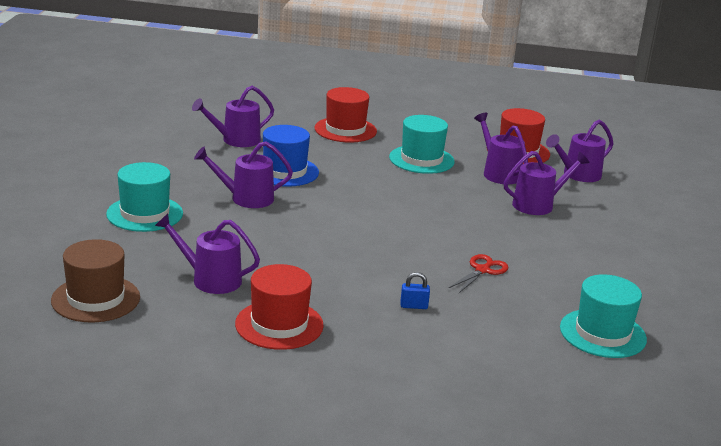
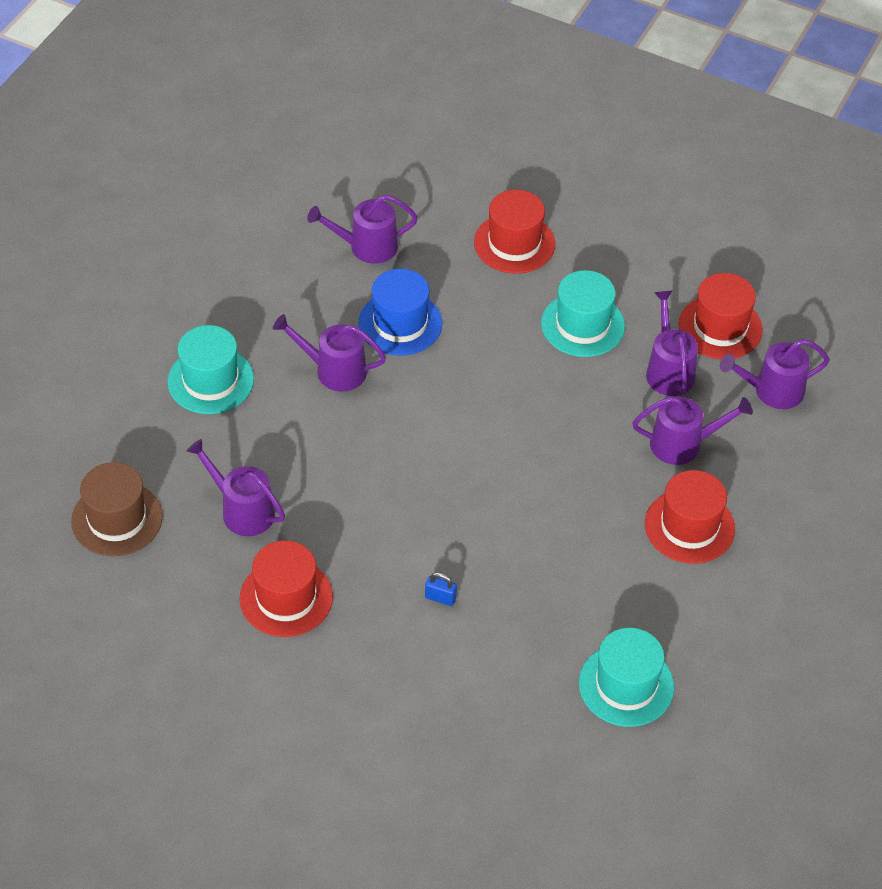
camera: 20 degrees right, 25 degrees up
red scissors [449,254,508,293] -> none
none -> red hat [645,470,735,564]

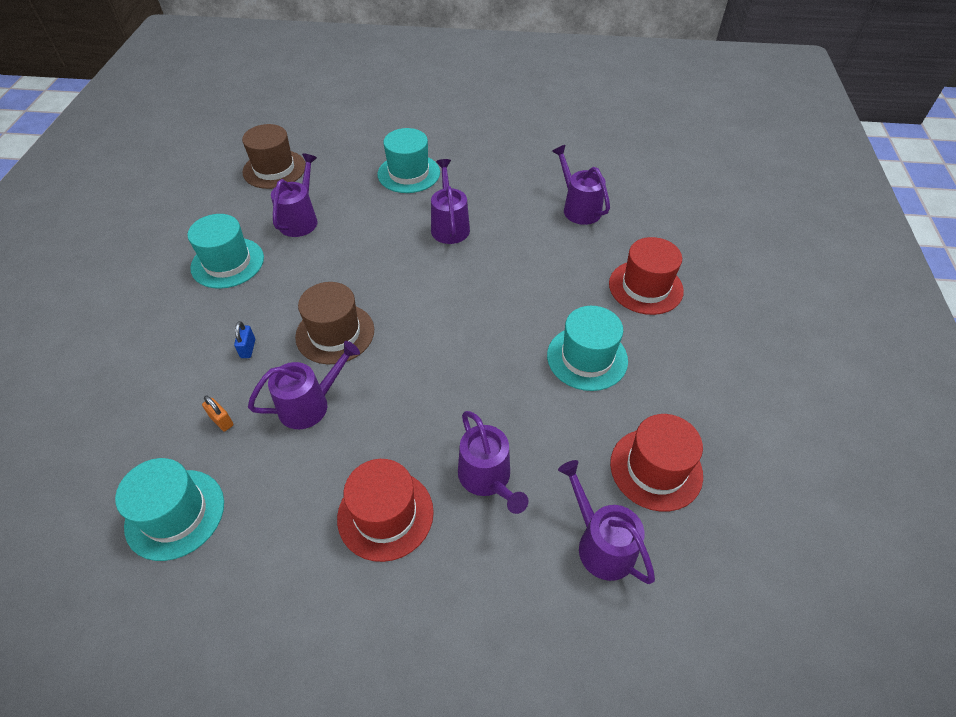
camera: 70 degrees right, 0 degrees up
red hat [240,540,333,637] -> turquoise hat [187,214,264,289]
blue hat [358,269,442,356] -> none
purple watering can [646,290,698,396] -> purple watering can moved to [248,341,360,429]
none -> orange padlock [202,396,234,431]
none -> brown hat [295,282,374,364]

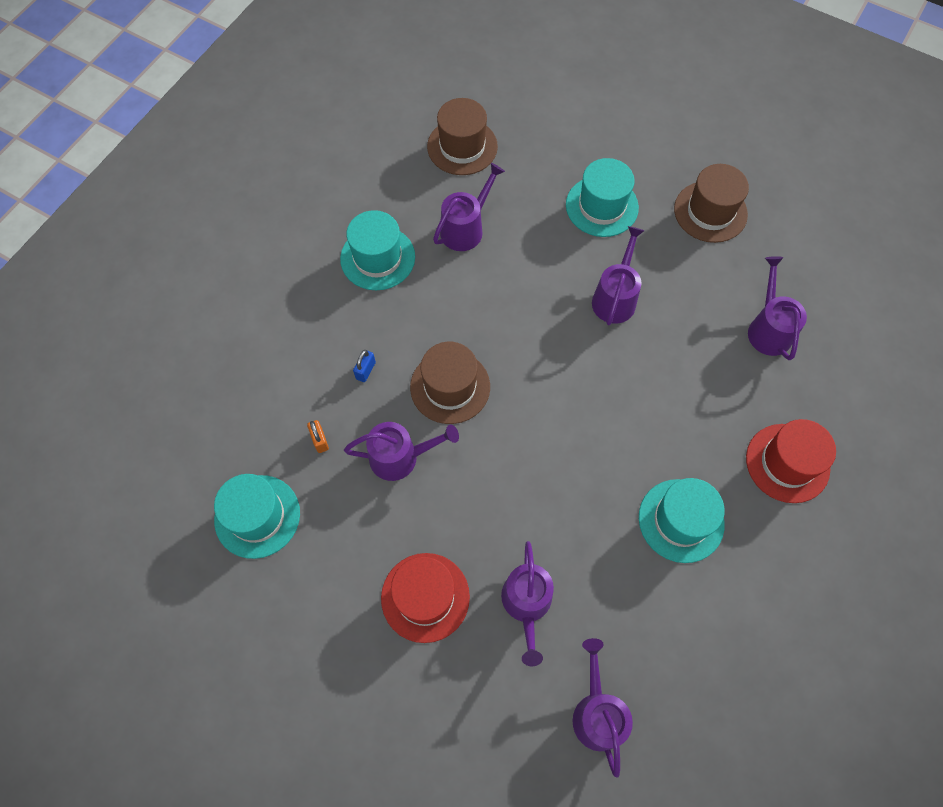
camera: 25 degrees right, 15 degrees up
red hat [610,414,703,512] -> none
none -> brown hat [674,164,749,243]

